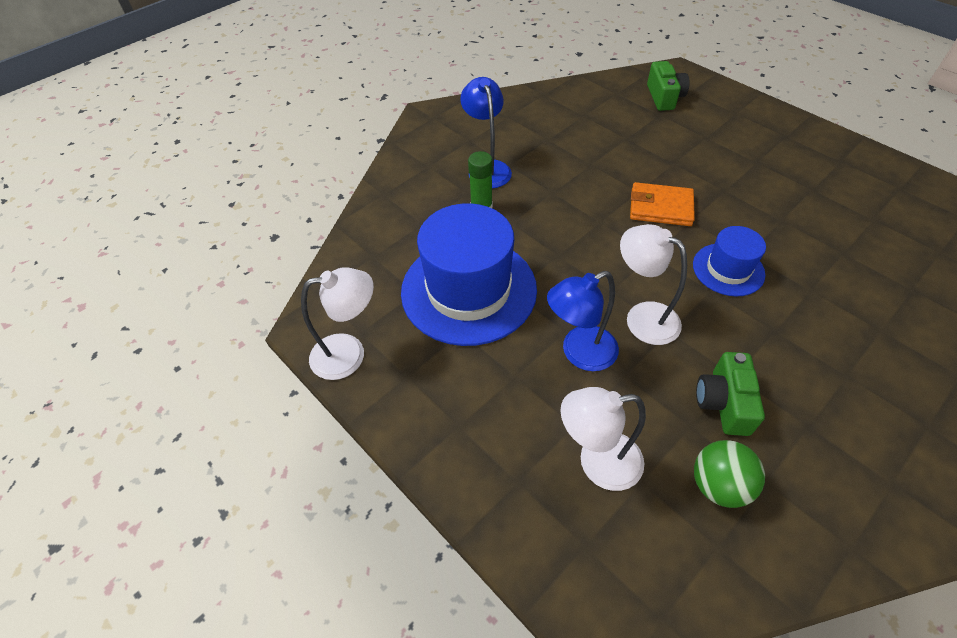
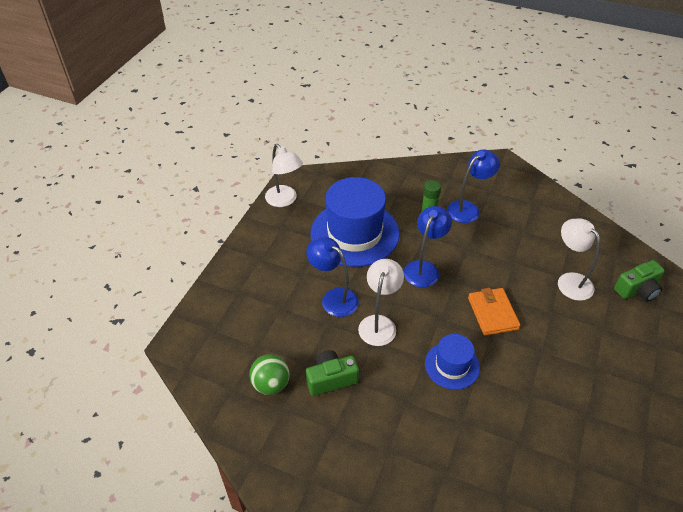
camera: 65 degrees right, 5 degrees down
white lamp [561,387,646,491] -> white lamp moved to [558,218,600,301]
none -> blue lamp [404,206,452,287]

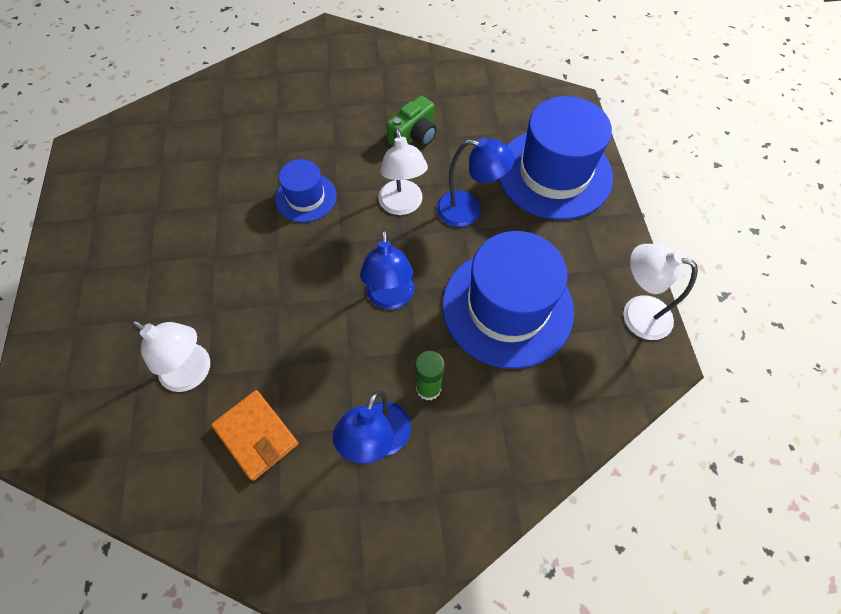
camera: 150 degrees right, 15 degrees up
green ball [249,354,290,395] -> none
orange wallet [468,288,521,336] -> orange wallet moved to [211,390,298,481]
green camera [614,260,665,302] -> none
none -> blue hat [499,96,613,220]

